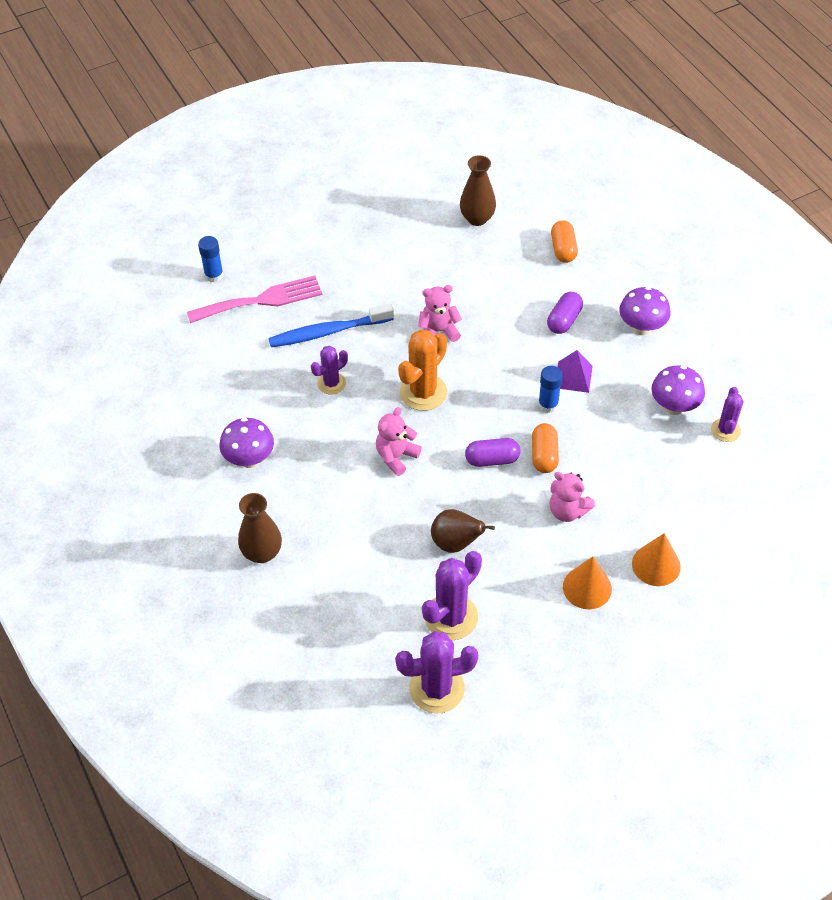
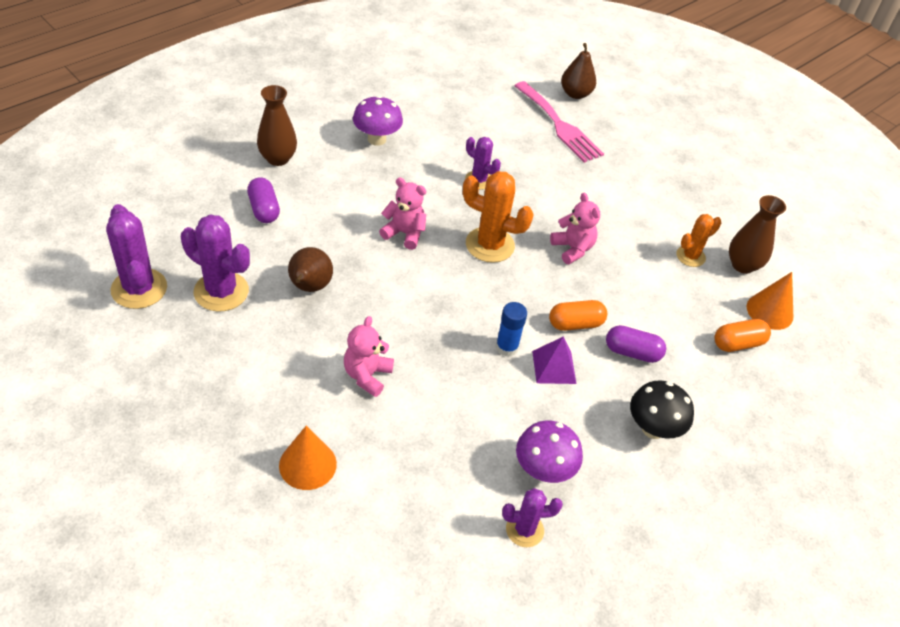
camera: 70 degrees right, 5 degrees down
blue glue stick [198,236,224,283] -> brown pear [561,43,596,99]
blue toothbrush [268,303,394,347] -> none
purple capsule [465,438,520,467] -> purple capsule moved to [247,177,280,223]
orange capsule [532,423,559,473] -> orange capsule moved to [549,300,607,331]
orange cone [563,556,612,609] -> orange cone moved to [747,272,793,330]
purple mushroom [619,287,670,335] -> black mushroom [630,380,694,439]
none -> orange cactus [676,214,721,267]

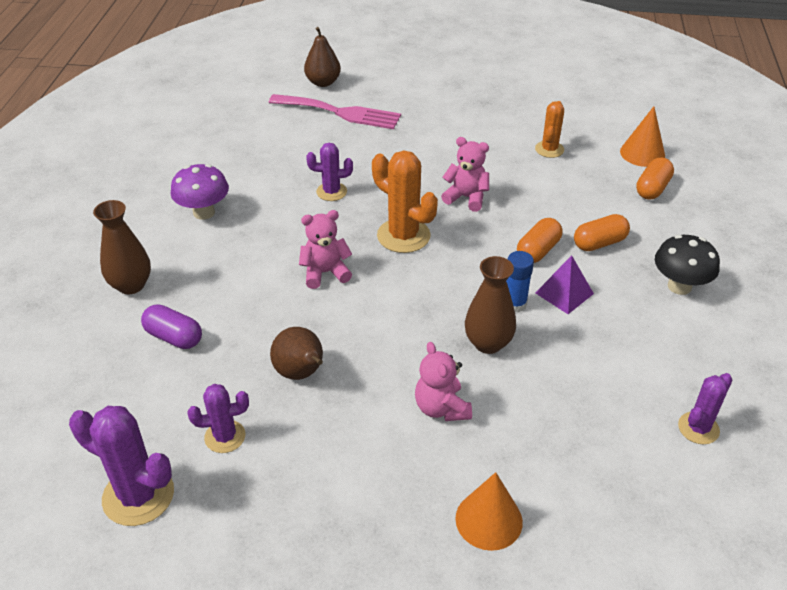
camera: 35 degrees left, 5 degrees down
purple cactus [181,214,250,312] -> purple cactus [187,384,249,453], size x0.61
orange cactus [463,171,534,263] -> orange cactus turned 60 degrees clockwise [372,151,438,253]
purple mushroom [516,421,583,483] -> none
purple capsule [606,325,666,363] -> orange capsule [574,214,630,251]
brown vase [729,195,786,274] -> brown vase moved to [465,256,516,354]

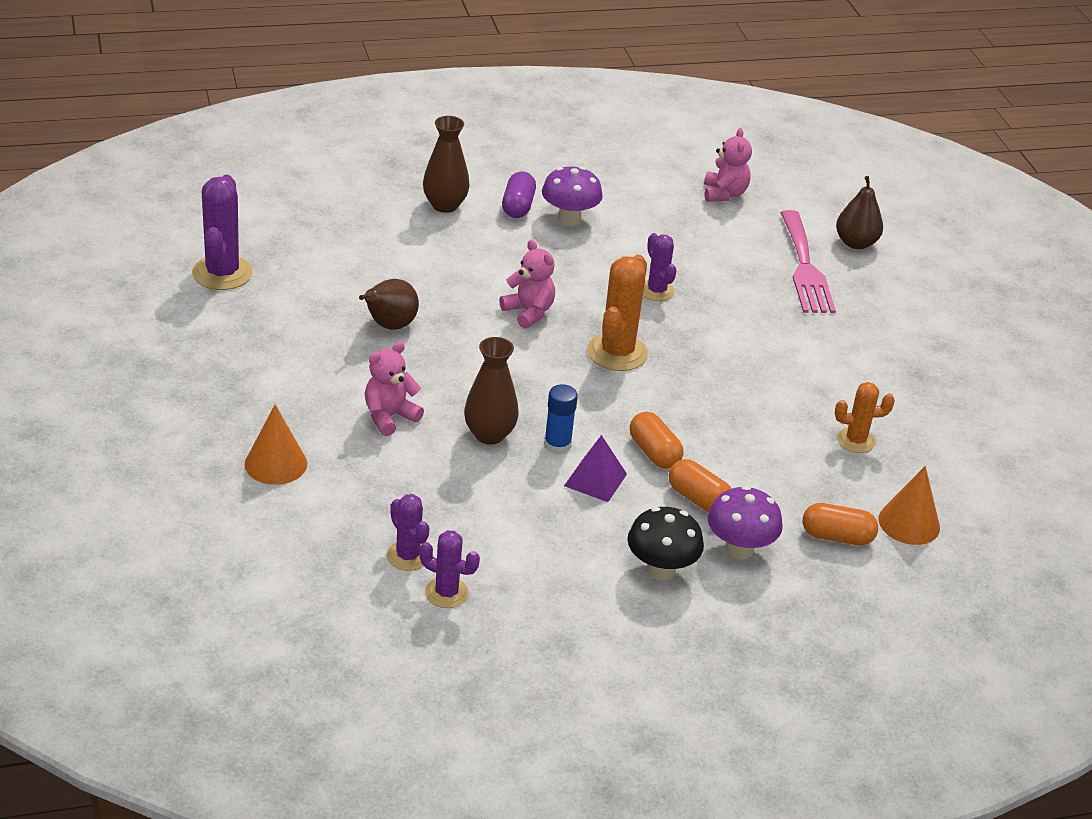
camera: 65 degrees right, 5 degrees down
purple capsule [141,304,202,349] -> purple capsule moved to [502,171,536,218]
purple cactus [187,384,249,453] -> purple cactus moved to [386,494,429,571]
pink teddy bear [441,137,489,212] -> pink teddy bear moved to [704,128,752,202]
orange capsule [517,218,562,263] -> orange capsule turned 45 degrees clockwise [630,412,684,469]
none -> purple mushroom [708,486,783,559]

